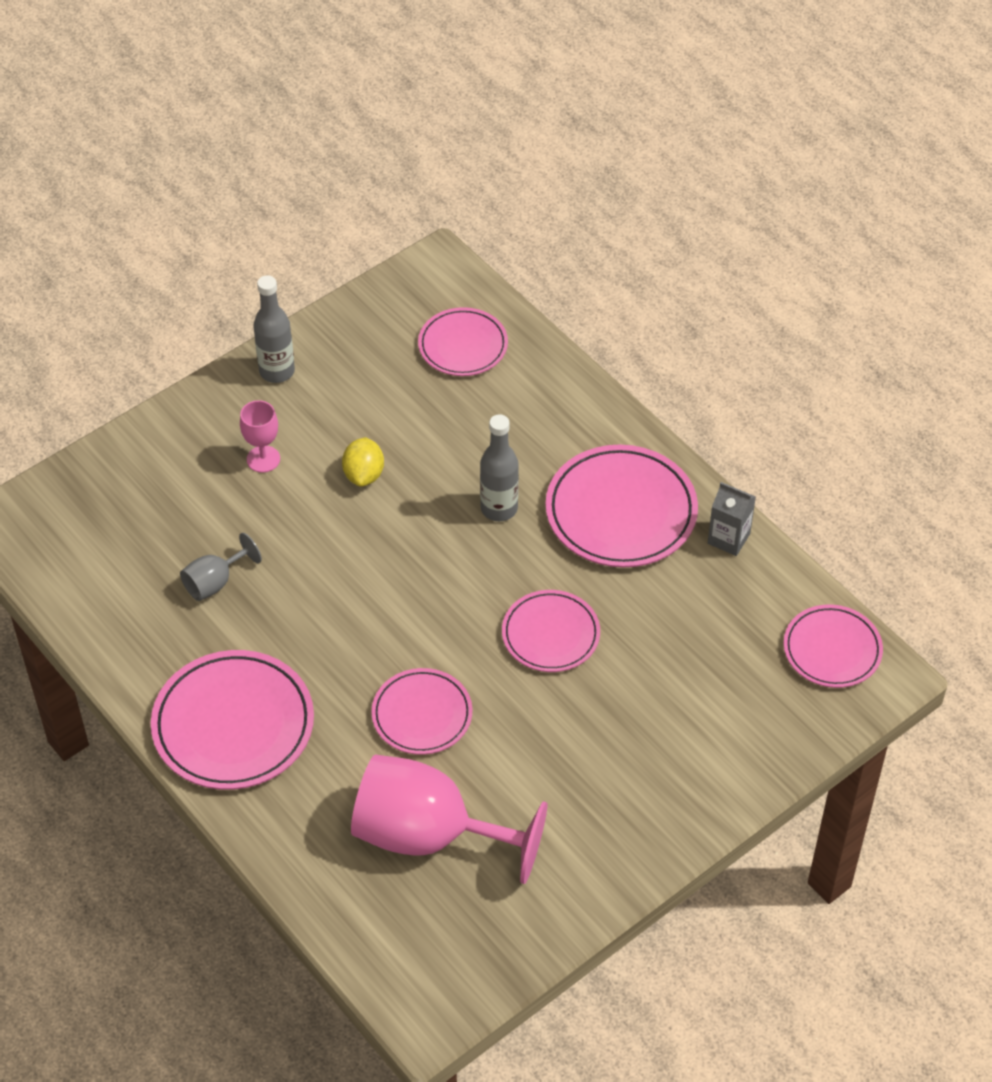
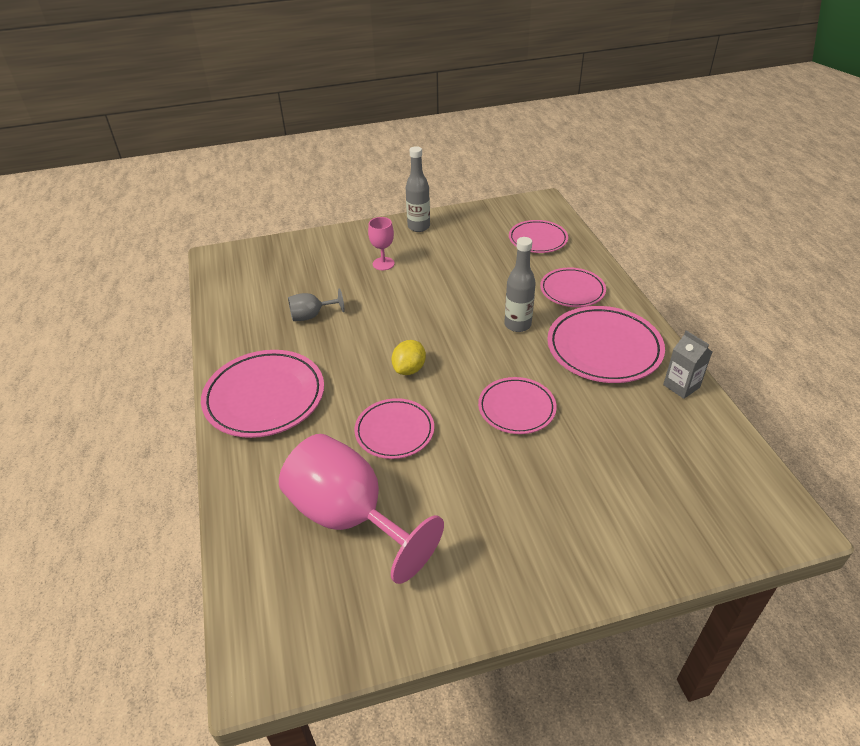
camera: 25 degrees right, 10 degrees down
yellow lemon [342,437,384,487] -> yellow lemon moved to [391,340,426,375]
pink plate [783,605,883,688] -> pink plate moved to [540,267,606,307]

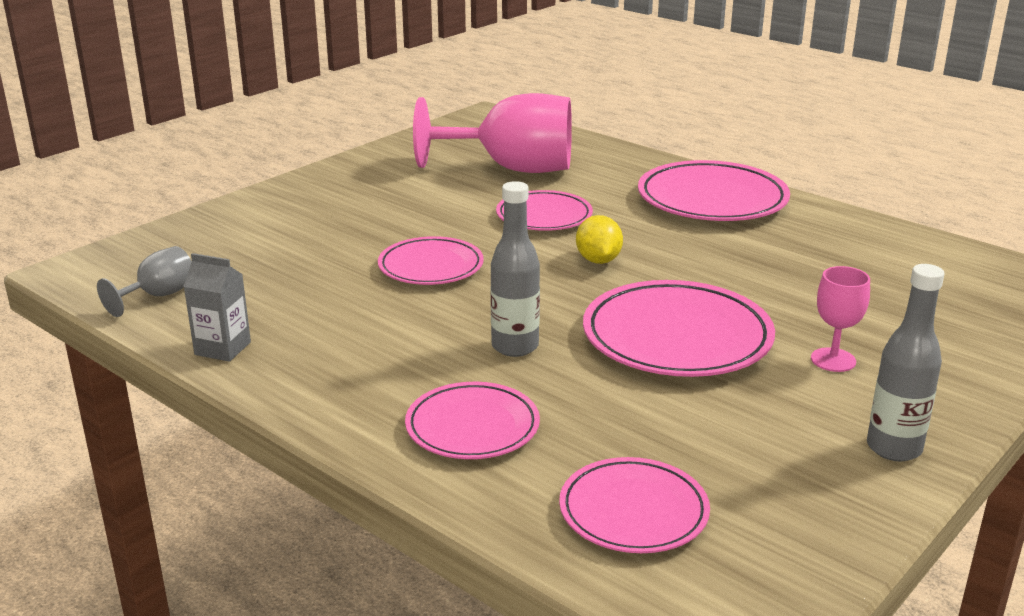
camera: 145 degrees right, 15 degrees down
grey goblet [288,288,345,321] -> grey goblet moved to [97,246,192,317]
pink plate [547,306,665,383] -> pink plate moved to [583,280,775,377]

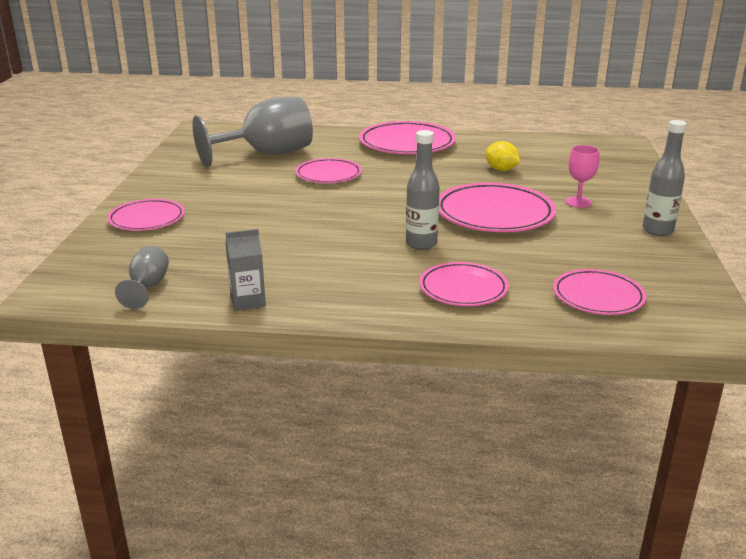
camera: 35 degrees left, 0 degrees up
pink plate [378,236,483,285] -> pink plate moved to [107,199,185,231]
pink goblet [413,93,572,173] -> grey goblet [192,97,313,167]
yellow lemon [576,215,623,264] -> yellow lemon moved to [486,141,520,171]

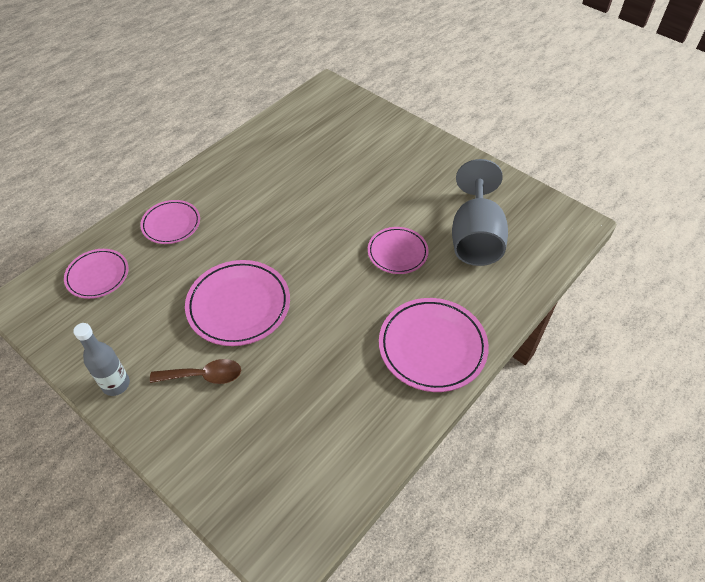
camera: 125 degrees right, 25 degrees up
pink plate [107,199,185,231] -> none
grey goblet [115,246,169,309] -> none
grey carton [226,229,266,311] -> none
grey bottle [406,130,440,250] -> none
yellow lemon [486,141,520,171] -> none
pink goblet [565,145,599,208] -> brown spoon [150,359,241,384]

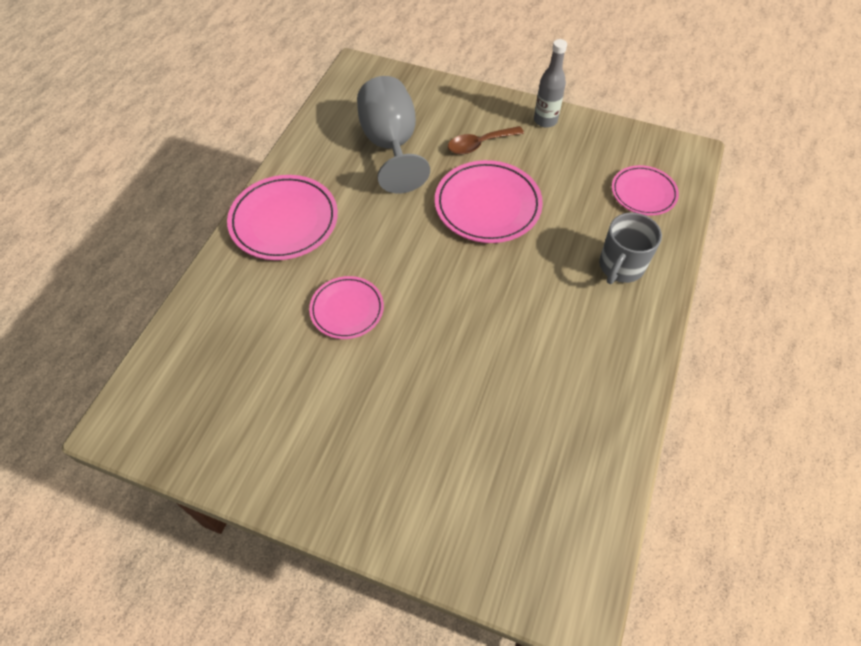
camera: 160 degrees right, 5 degrees up
pink plate [140,200,200,244] -> grey mug [599,212,662,284]
grey goblet [452,159,508,266] -> grey goblet moved to [357,76,430,194]

